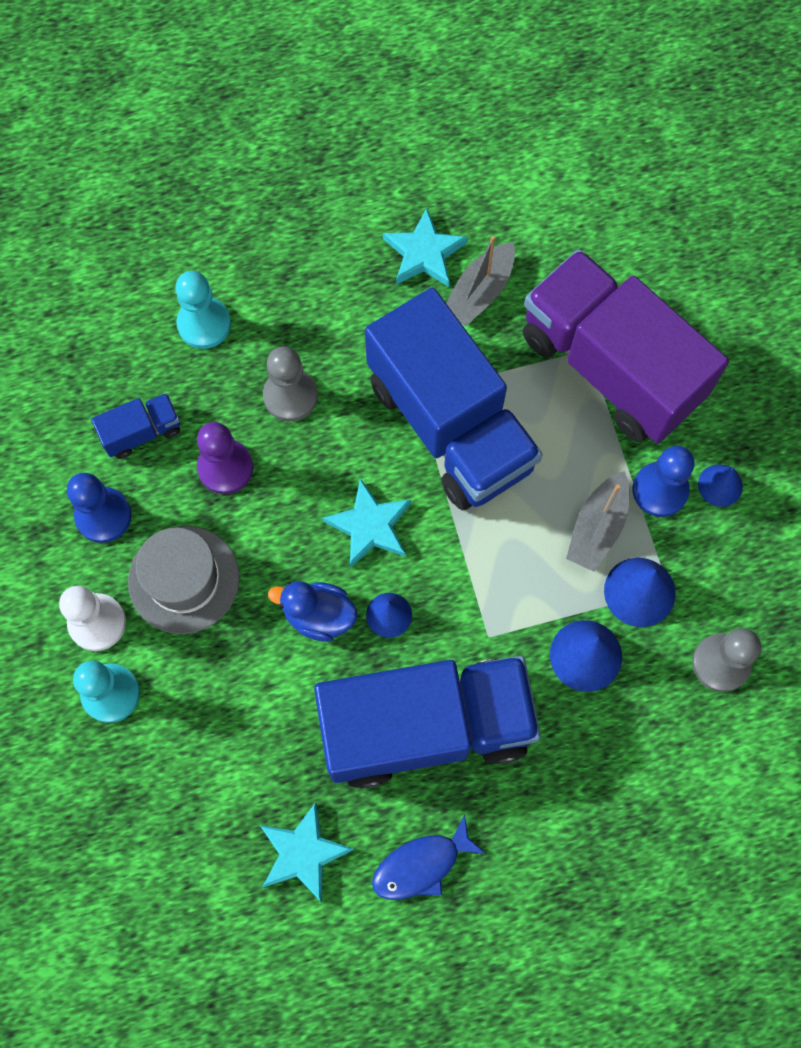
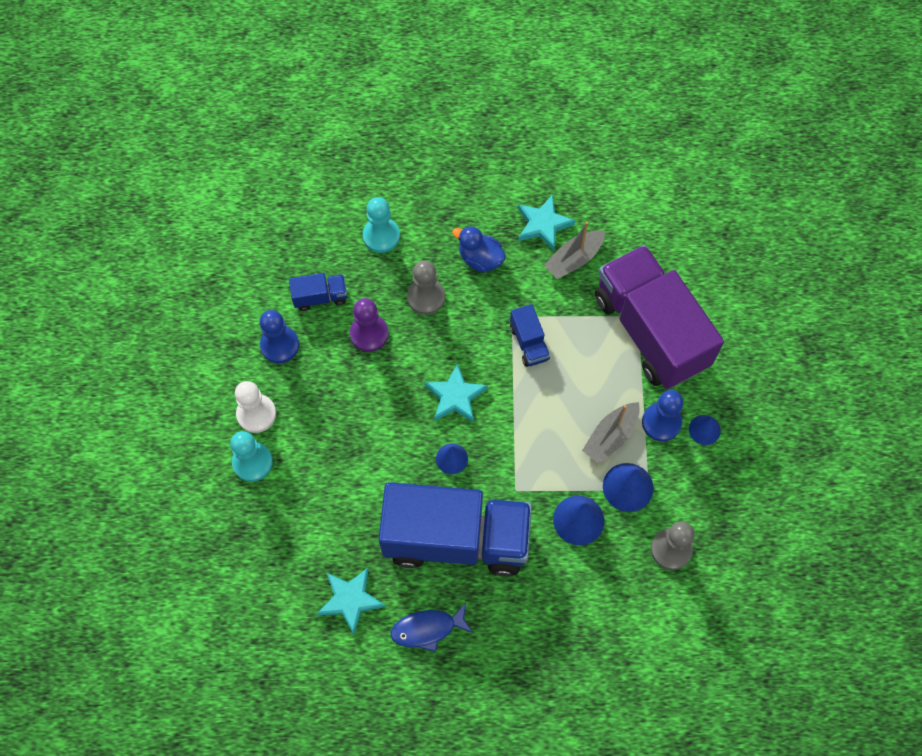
camera: 15 degrees right, 5 degrees down
grey hat [128,526,240,634] -> none
blue duck [268,581,357,642] -> blue duck moved to [452,226,506,273]
blue truck [365,288,543,511] -> blue truck [510,304,550,367], size x0.41

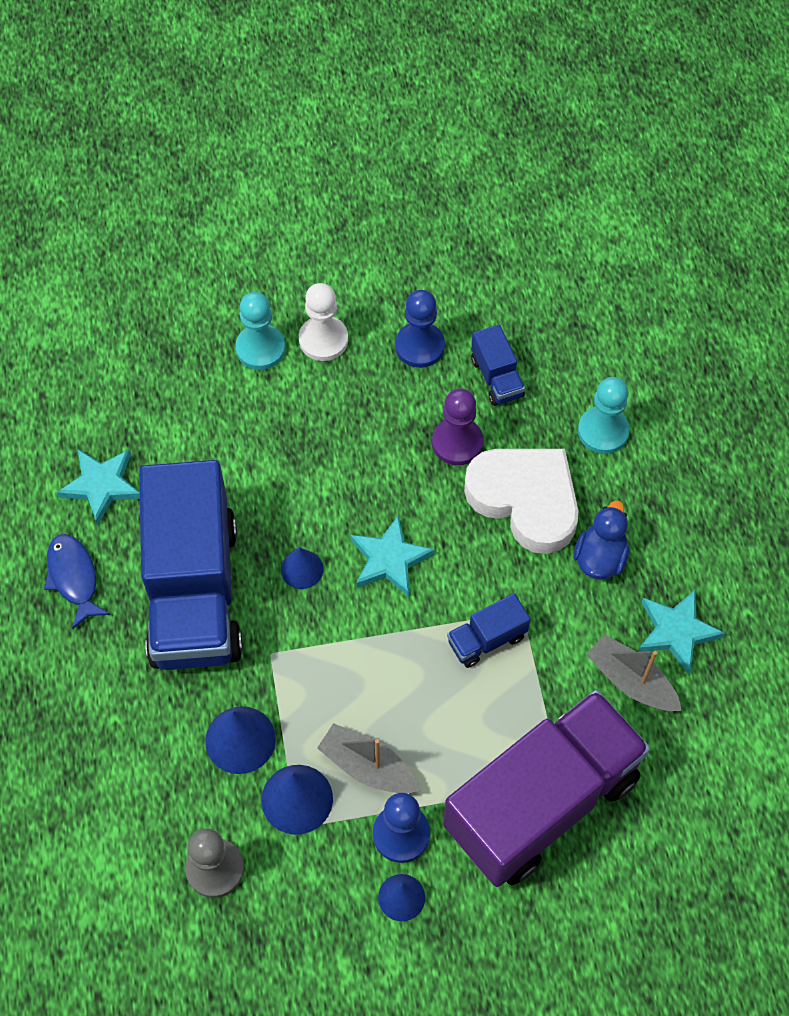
camera: 80 degrees right, 5 degrees down
grey pawn [407,260,445,315] -> white heart [464,449,578,554]

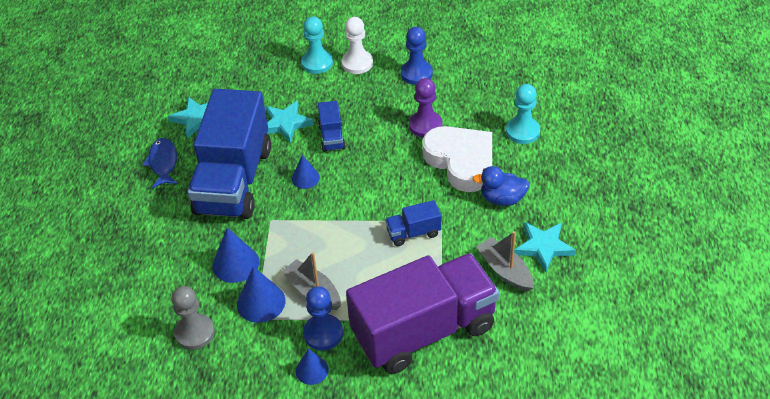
camera: 15 degrees right, 15 degrees down
turquoise star [350,515,435,597] -> turquoise star moved to [265,100,314,143]
blue truck [471,325,525,406] -> blue truck moved to [318,101,346,152]
blue duck [573,500,629,580] -> blue duck turned 120 degrees counterclockwise [472,166,530,206]

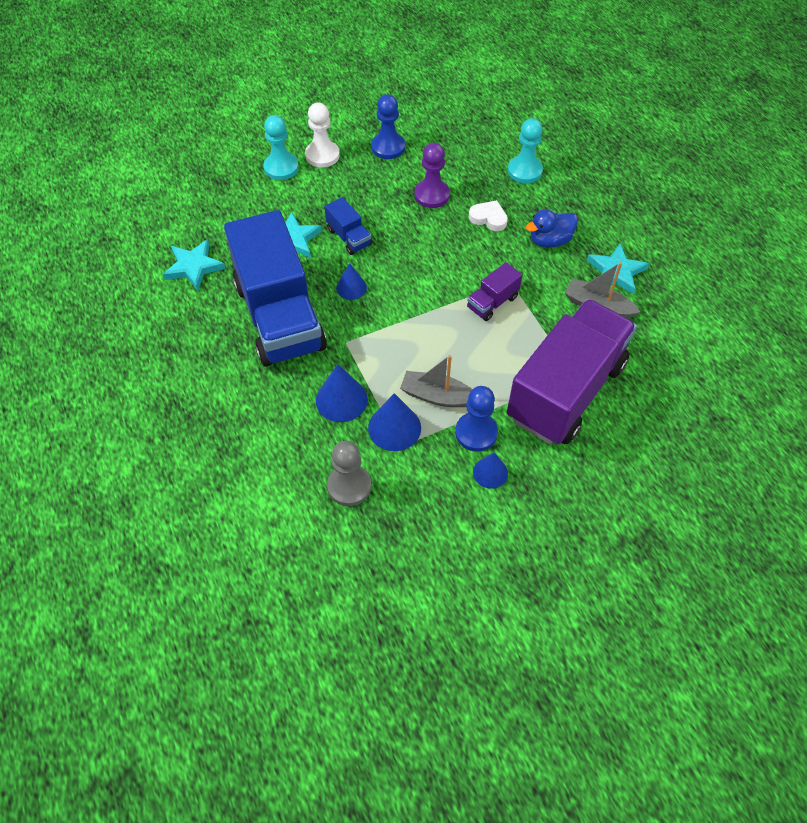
camera: 30 degrees left, 10 degrees up
blue fish [143,138,178,188] -> none
blue truck [385,200,442,246] -> purple truck [467,262,522,321]
white heart [422,126,492,192] -> white heart [469,200,508,231], size x0.46

